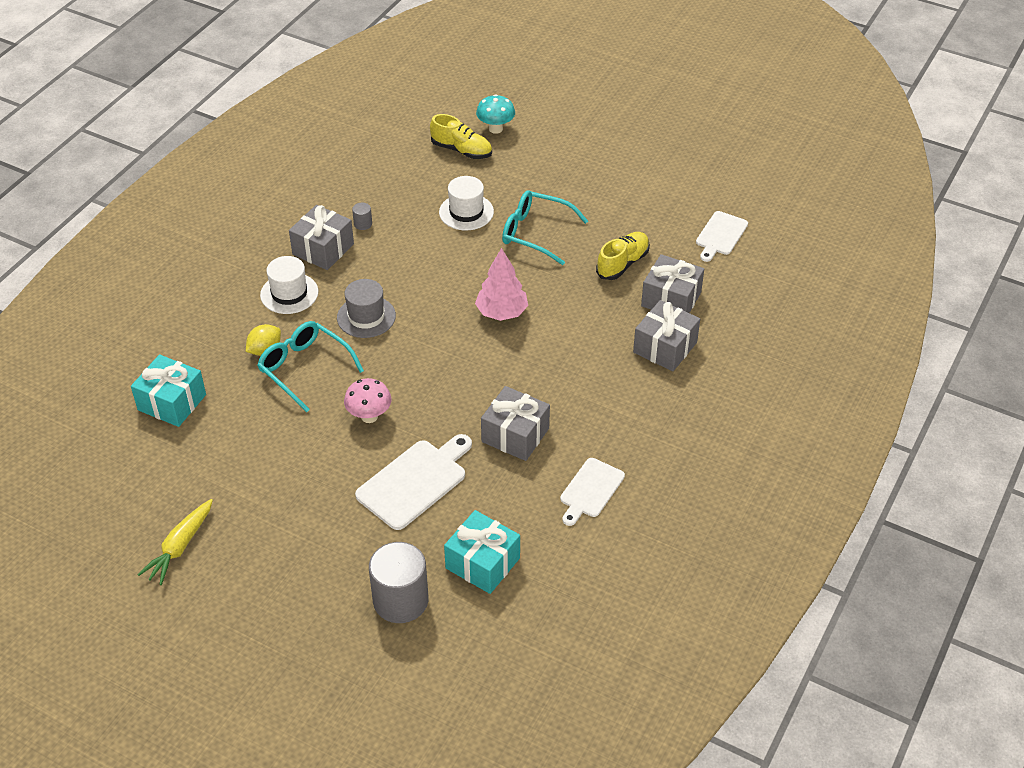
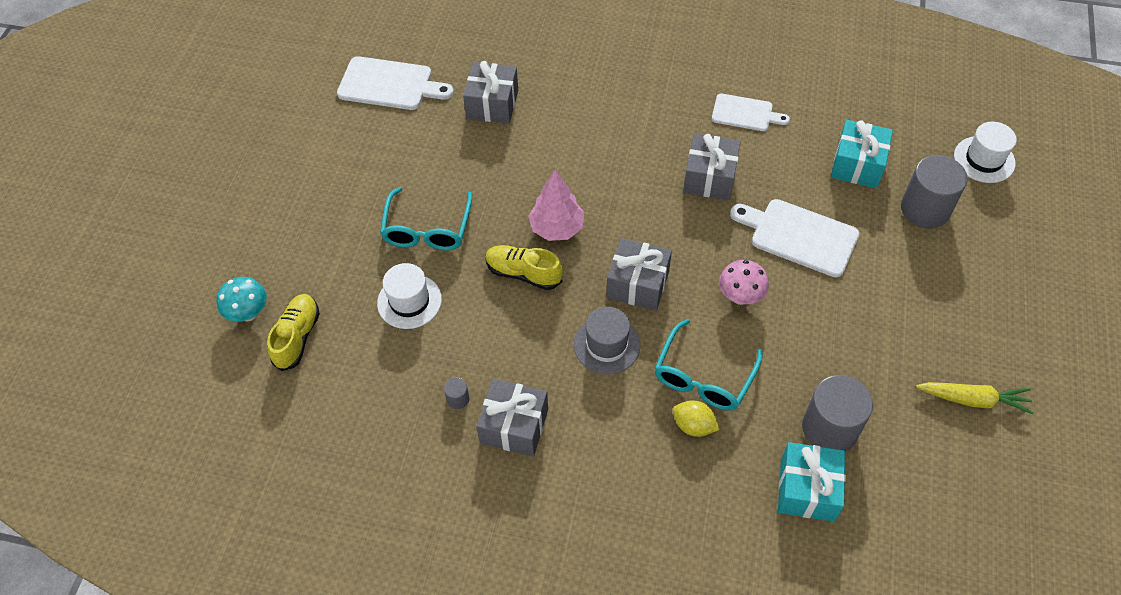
camera: 105 degrees left, 10 degrees up
white hat [260,256,319,314] -> white hat moved to [954,122,1017,183]
yellow shoe [596,232,650,280] -> yellow shoe moved to [485,245,563,290]
grey gift [633,300,700,371] -> grey gift moved to [606,238,672,311]
white cutting board [696,211,748,262] -> white cutting board [337,56,454,110], size x1.54
none -> grey cylinder [802,375,873,451]

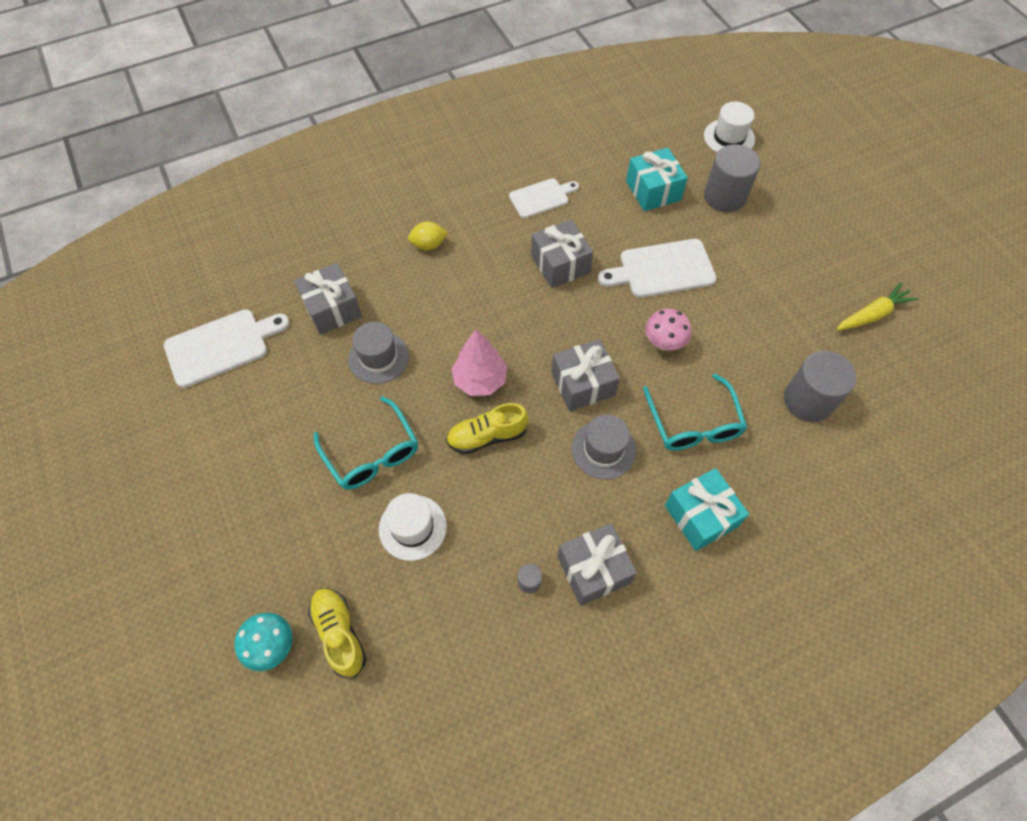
camera: 40 degrees left, 5 degrees up
yellow lemon [673,401,720,437] -> yellow lemon moved to [408,221,448,250]
turquoise gift [778,442,846,522] -> turquoise gift moved to [665,468,749,551]
none -> grey hat [348,322,409,384]

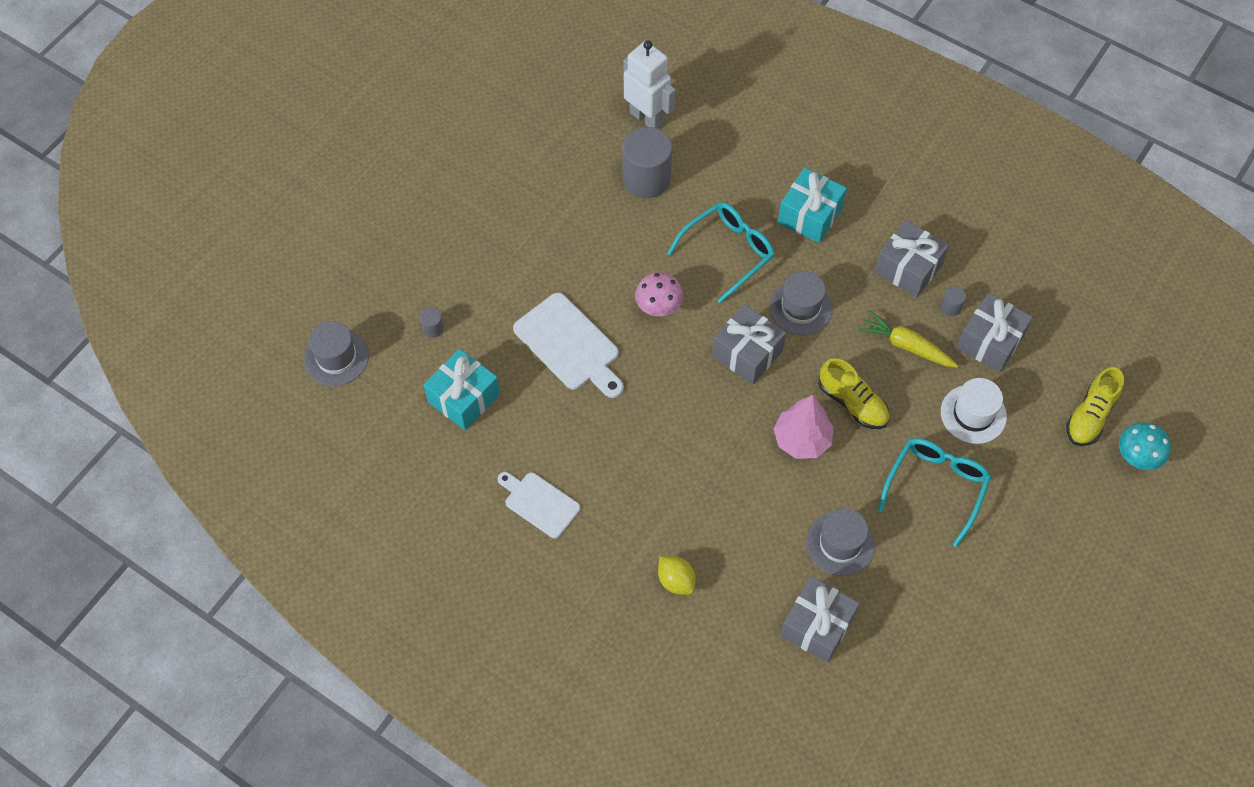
camera: 120 degrees left, 0 degrees up
white cutting board [164,309,290,388] -> none
grey gift [531,219,593,288] -> grey gift moved to [957,293,1033,372]
white hat [704,102,755,152] -> grey hat [304,321,369,386]
grey cylinder [704,144,760,212] -> grey cylinder [420,308,444,338], size x0.42
yellow carrot [836,282,918,331] -> yellow carrot moved to [858,310,958,368]
none -> white robot [623,40,676,129]

